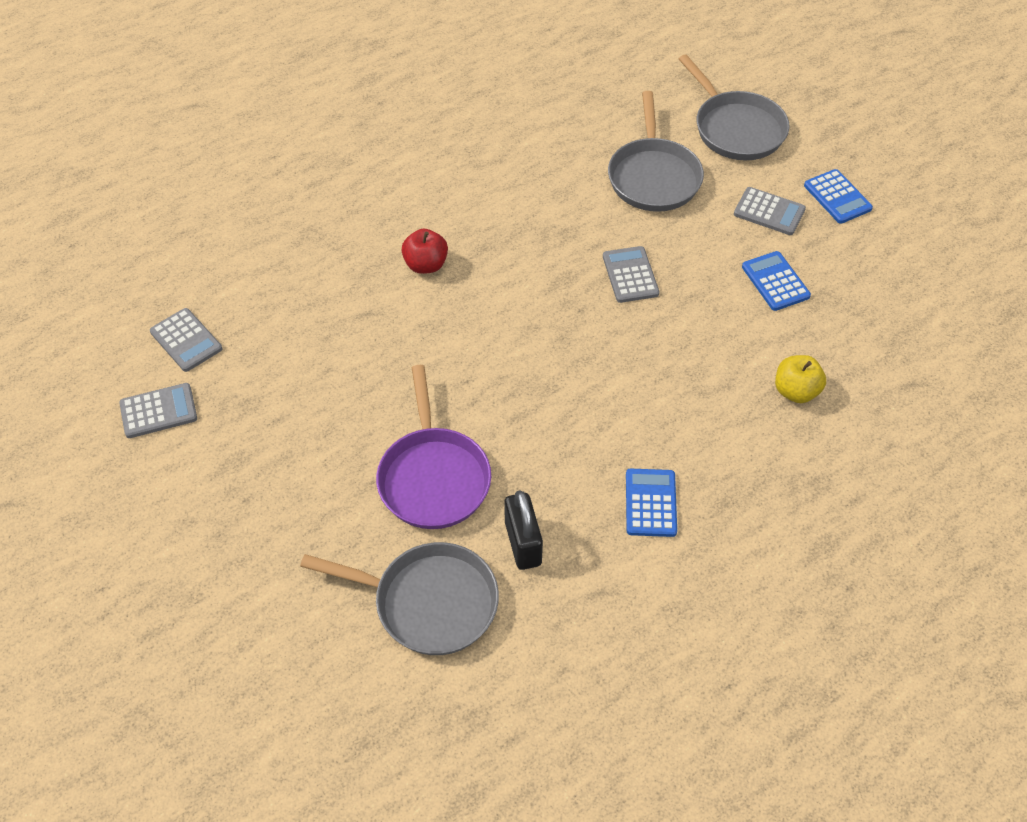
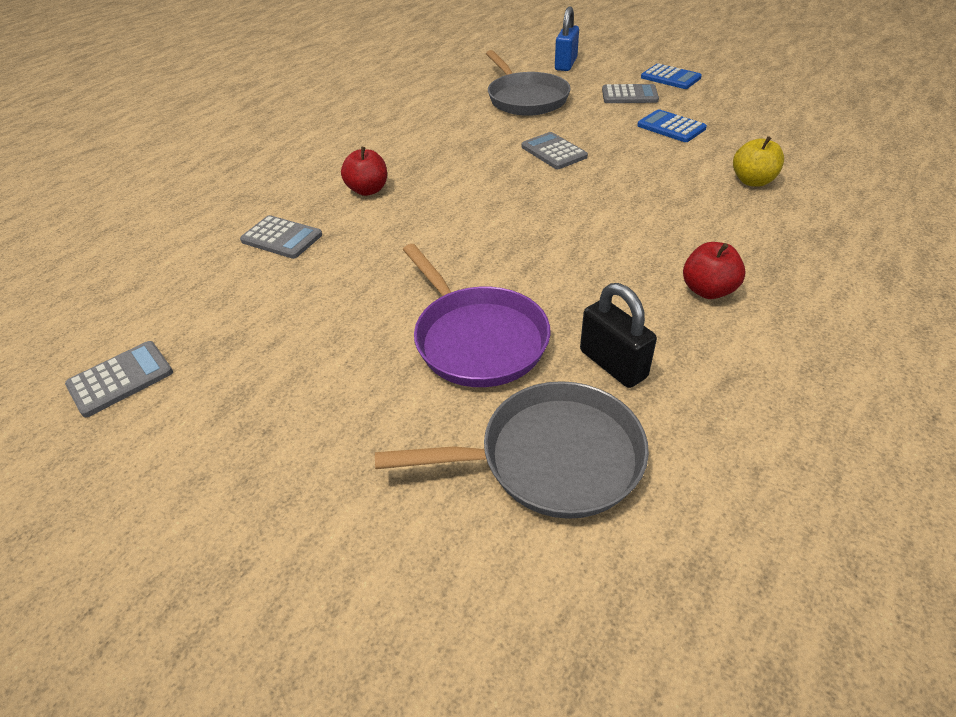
camera: 20 degrees left, 10 degrees down
grey calculator [150,308,222,372] -> grey calculator moved to [240,215,322,259]
blue calculator [626,469,677,537] -> red apple [683,242,746,299]
grey pan [679,54,790,160] -> blue padlock [555,6,579,71]

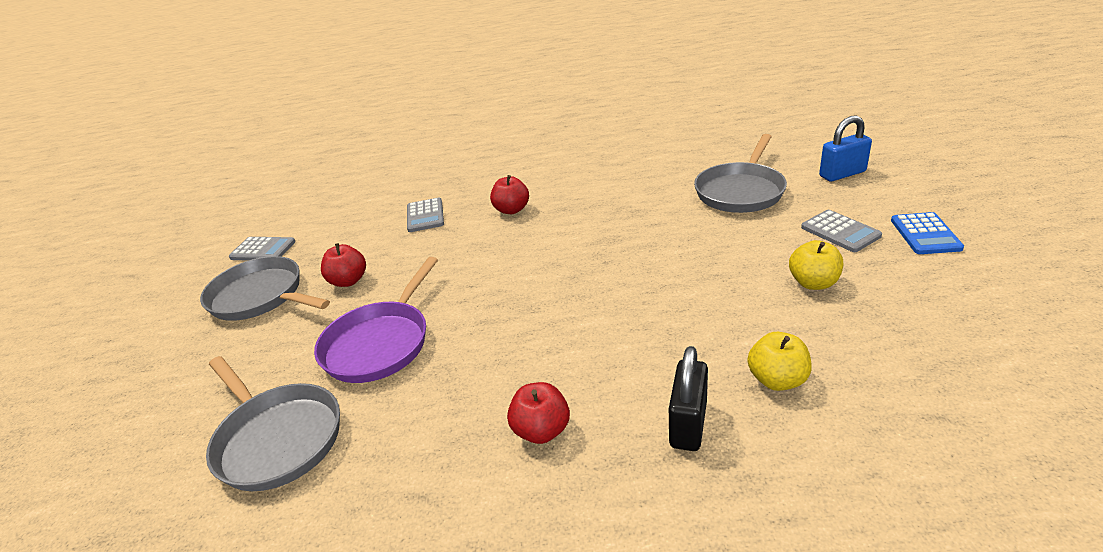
camera: 55 degrees right, 10 degrees down
grey calculator [522,132,588,169] -> none
black padlock [580,283,657,388] -> black padlock moved to [669,346,708,451]
blue calculator [637,109,707,142] -> yellow apple [789,240,843,290]
none -> grey pan [200,256,330,321]
none -> red apple [321,243,366,287]

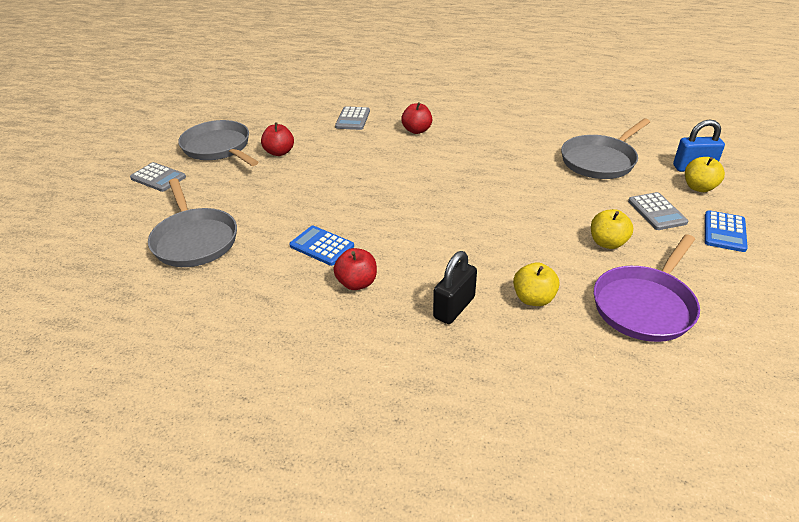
camera: 15 degrees right, 5 degrees up
grey calculator [229,237,295,261] -> grey calculator moved to [130,162,186,192]
purple pan [314,257,438,383] -> purple pan moved to [594,234,700,342]
none -> blue calculator [289,226,354,266]
none -> yellow apple [685,157,725,192]

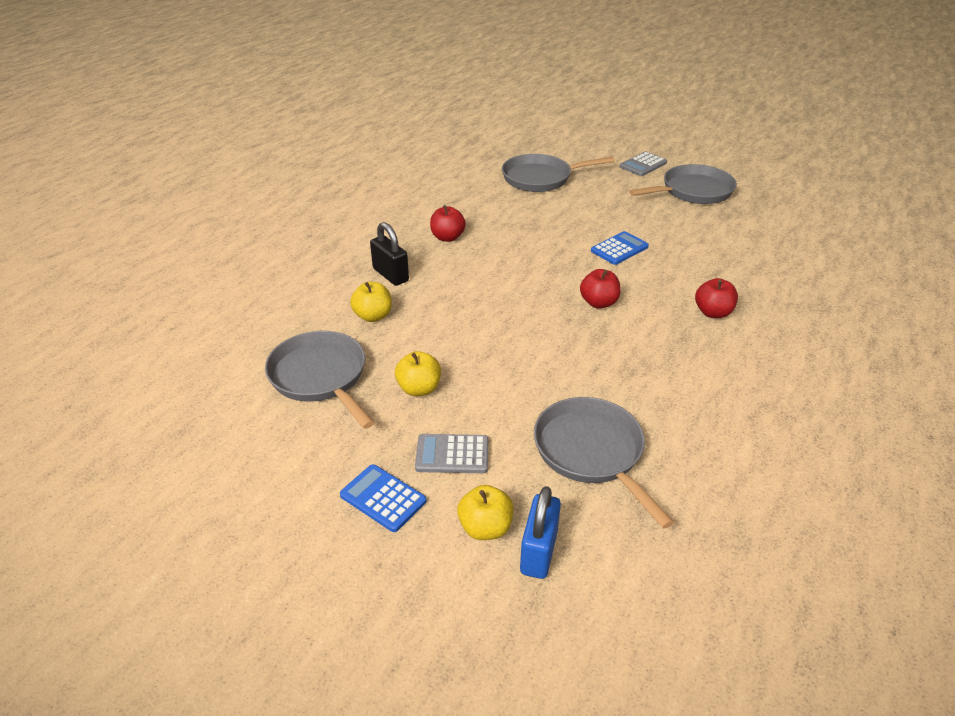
camera: 105 degrees right, 0 degrees up
red apple [261,122,294,156] -> red apple moved to [580,269,621,308]
blue calculator [289,226,354,266] -> blue calculator moved to [591,231,649,265]
grey calculator [335,106,370,130] -> none
purple pan [594,234,700,342] -> grey pan [265,331,375,429]

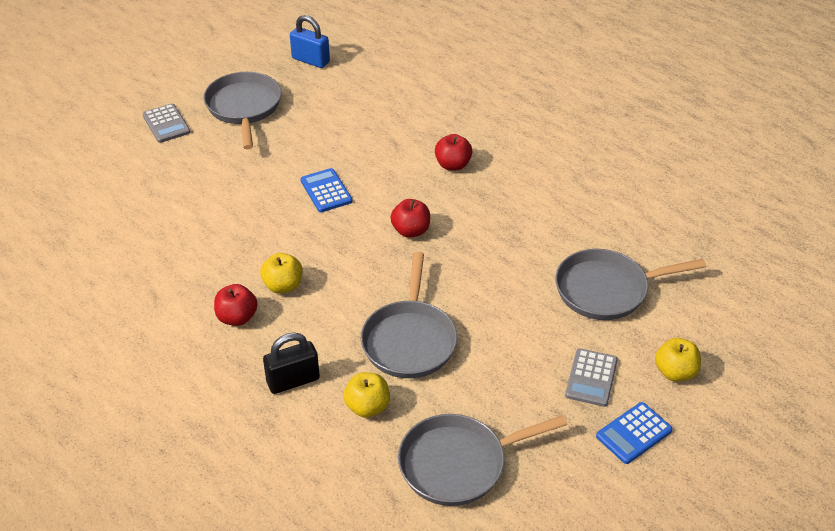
camera: 75 degrees left, 5 degrees up
yellow apple [395,351,441,396] -> yellow apple moved to [260,253,302,294]
grey pan [502,154,615,192] -> grey pan moved to [361,252,457,378]
blue padlock [520,486,561,579] -> blue padlock moved to [290,15,330,68]

